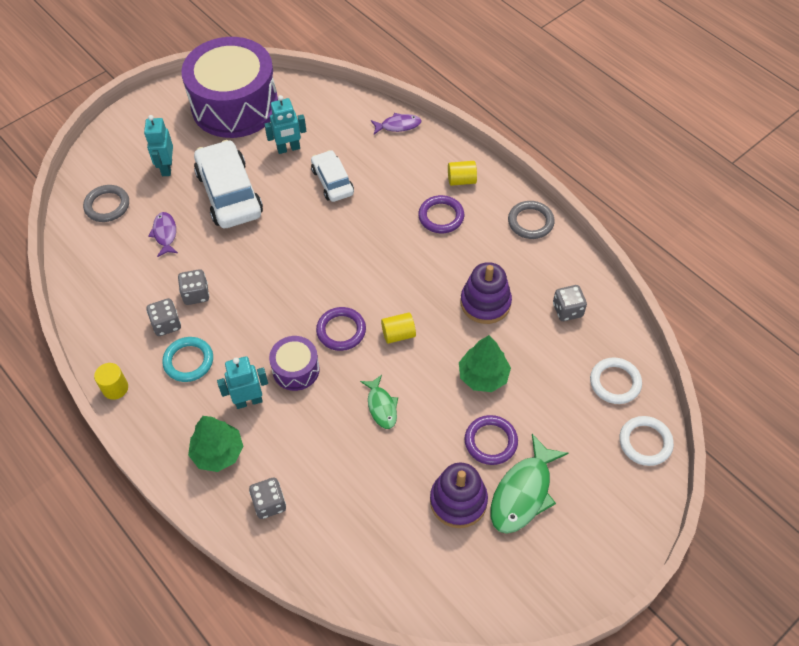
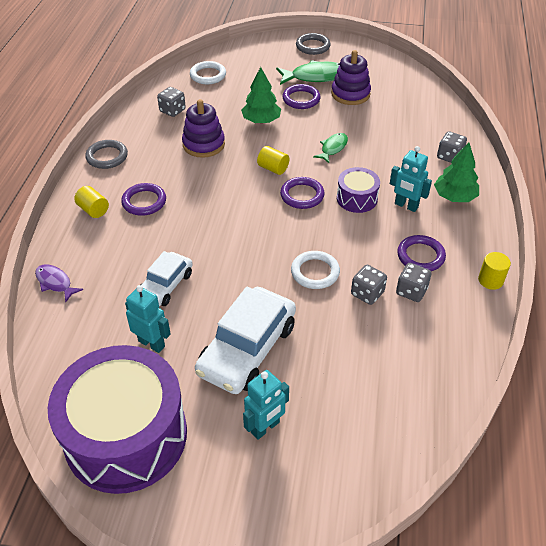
camera: 130 degrees left, 10 degrees down
grey ring [83,185,129,222] -> grey ring moved to [296,33,331,55]
purple fish [148,212,178,257] -> none
turquoise ring [162,337,213,382] -> purple ring [397,235,446,271]
white ring [619,416,674,466] -> white ring moved to [291,251,340,289]

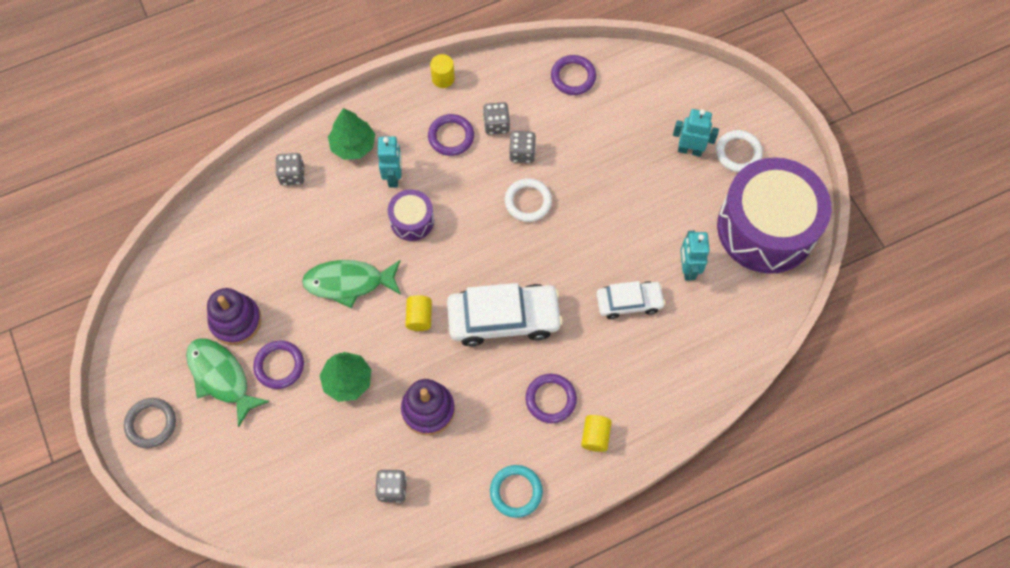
camera: 125 degrees left, 20 degrees up
purple fish [35,264,83,302] -> none
grey ring [85,140,128,169] -> turquoise ring [490,465,543,518]
white ring [190,61,226,84] -> white ring moved to [716,130,763,172]
white car [195,287,296,394] -> white car moved to [447,283,563,347]
purple ring [280,177,325,209] -> purple ring moved to [551,55,596,95]
green fish [313,133,348,163] -> green fish [302,260,401,308], size x1.72

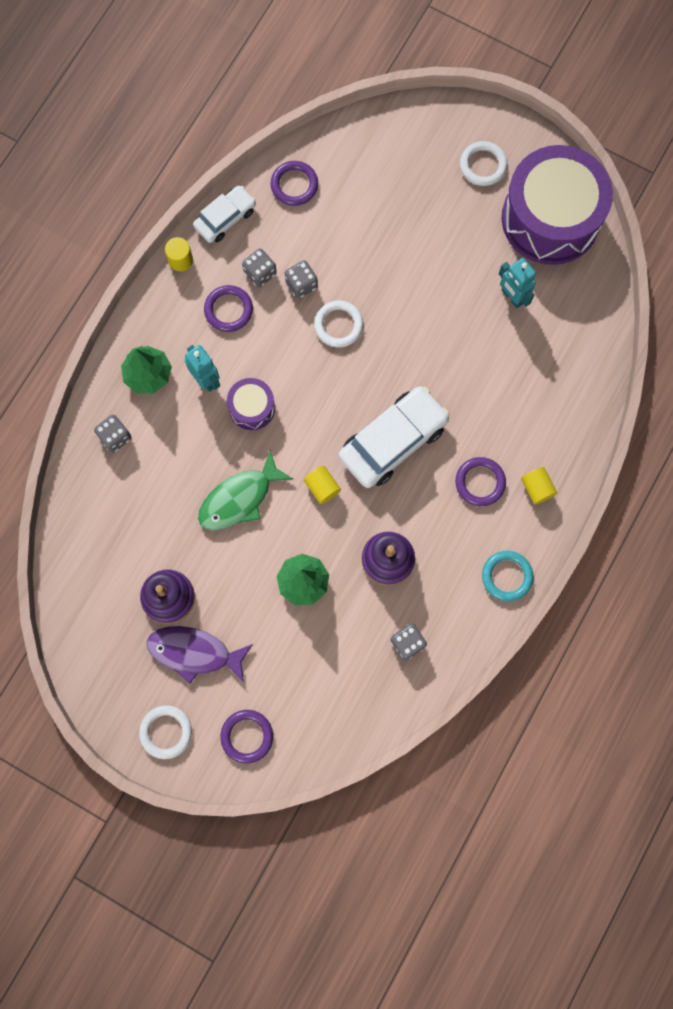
camera: 35 degrees left, 10 degrees up
grey ring [124,398,176,448] -> white ring [139,705,192,759]
green fish [186,339,270,427] -> purple fish [147,626,253,684]
purple ring [253,340,304,389] -> purple ring moved to [220,710,273,764]
white car [596,281,666,319] -> white car moved to [193,185,256,243]
turquoise robot [673,109,719,157] -> none

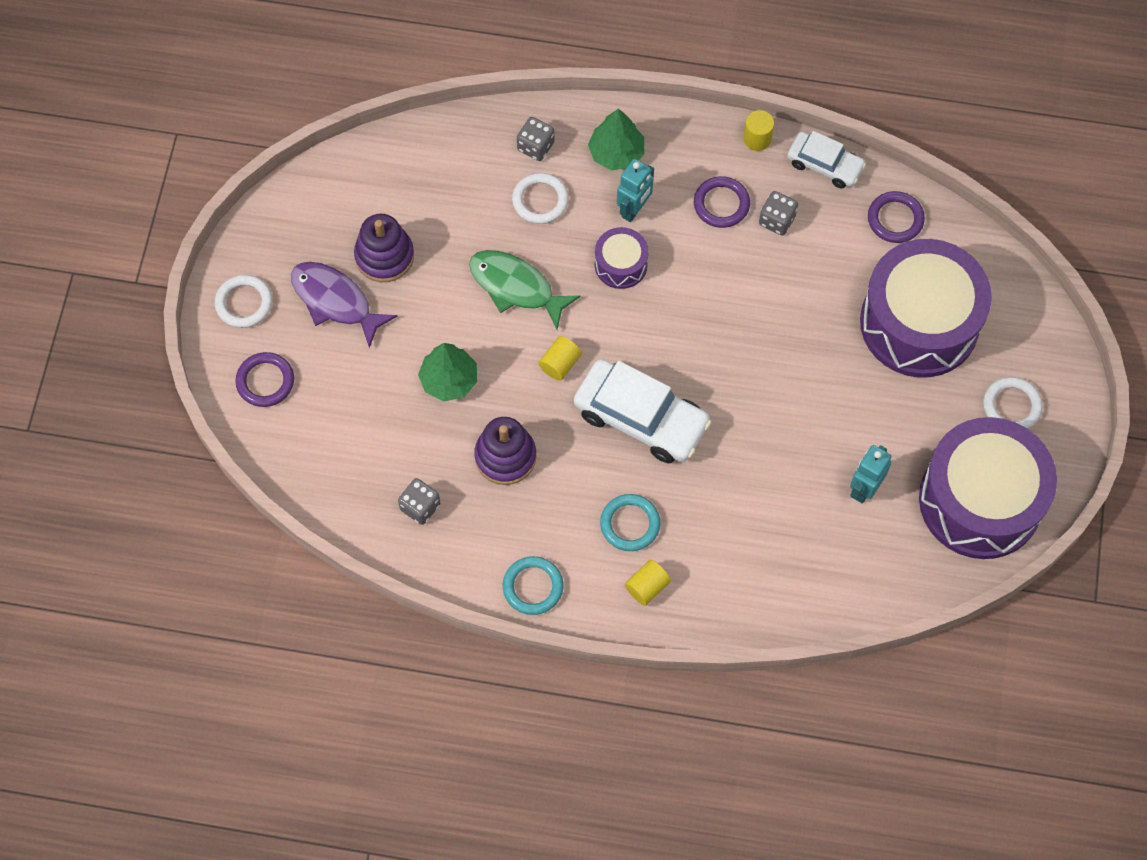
camera: 70 degrees right, 10 degrees down
purple fish [147,626,253,684] -> purple fish turned 45 degrees counterclockwise [291,262,397,348]
grey dice [285,260,318,299] -> none
white ring [314,301,363,347] -> white ring moved to [512,173,569,224]
purple ring [456,457,506,506] -> turquoise ring [600,494,660,551]
none -> purple drum [860,239,992,377]

